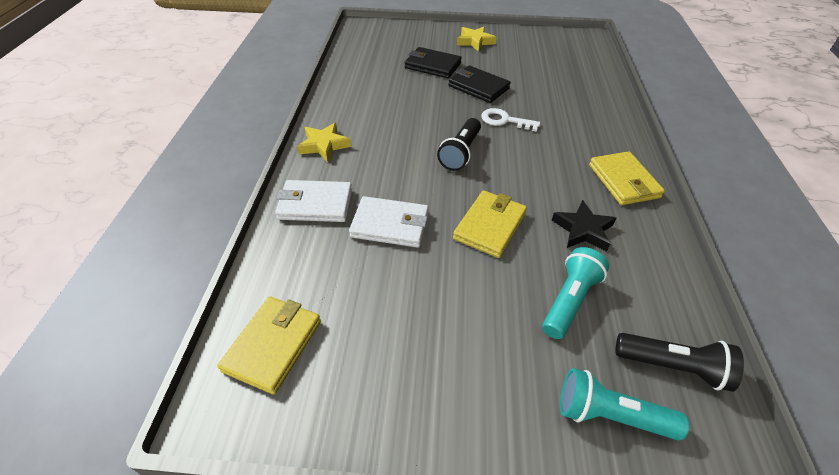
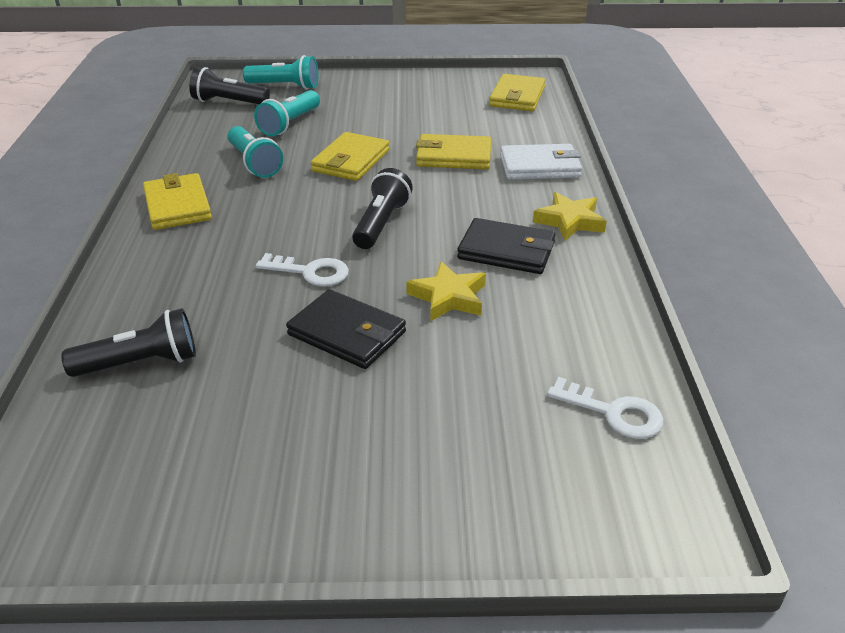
camera: 175 degrees right, 10 degrees down
white wallet [349,196,429,248] -> yellow wallet [416,134,491,169]
black wallet [405,47,462,78] -> black wallet moved to [457,218,556,274]
yellow star [457,26,497,52] -> yellow star moved to [406,261,486,321]
black star [552,200,616,252] -> turquoise flashlight [228,126,283,178]
none -> black flashlight [61,308,196,377]
none -> white key [547,377,663,439]

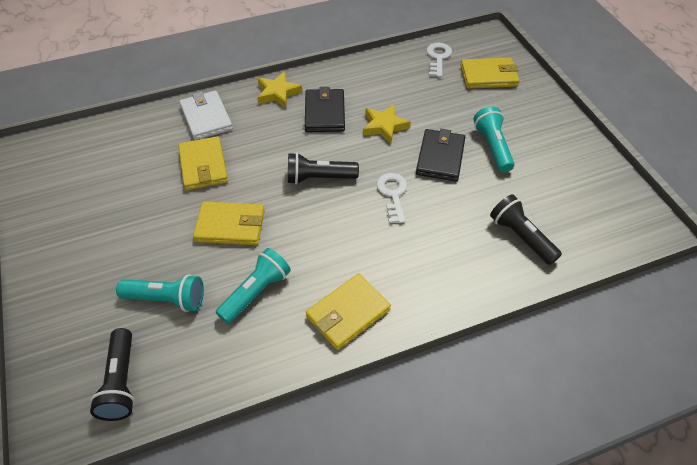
camera: 110 degrees left, 15 degrees up
turquoise flashlight [243,55,319,89] -> turquoise flashlight moved to [473,106,515,173]
yellow wallet [489,74,546,111] -> yellow wallet moved to [460,57,520,89]

